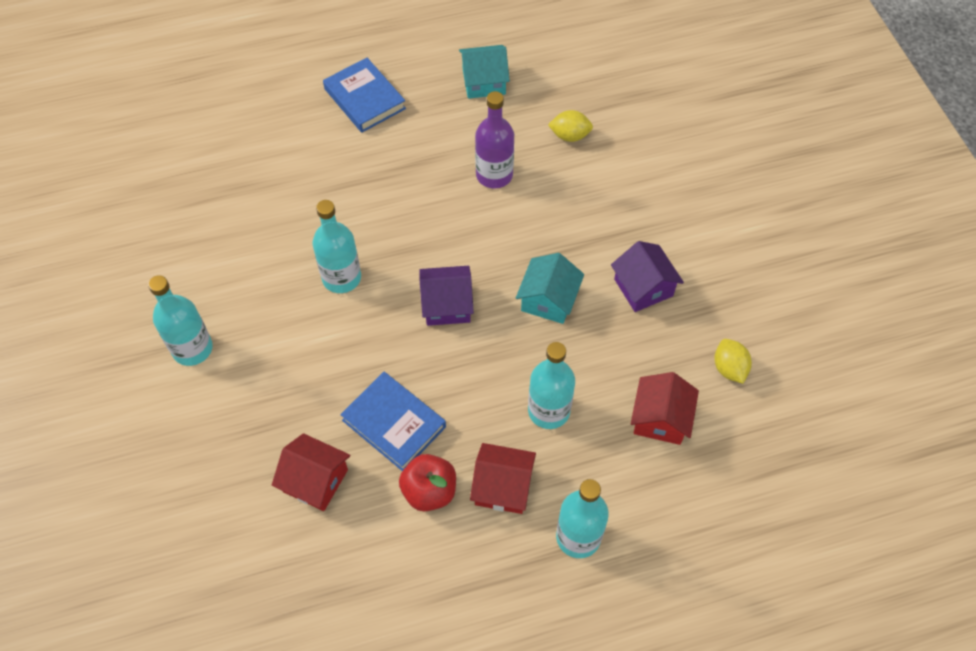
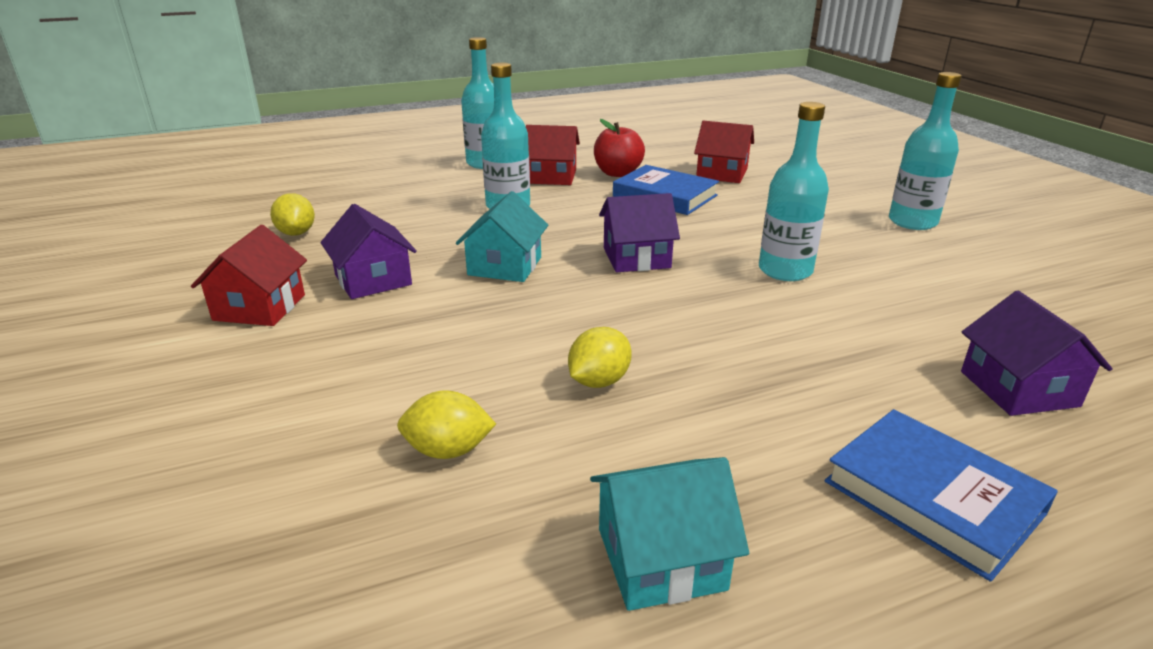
camera: 175 degrees right, 30 degrees down
purple bottle [475,91,514,188] -> yellow lemon [568,327,632,388]
red house [631,372,699,445] -> red house moved to [191,225,307,326]
none -> purple house [961,291,1112,416]

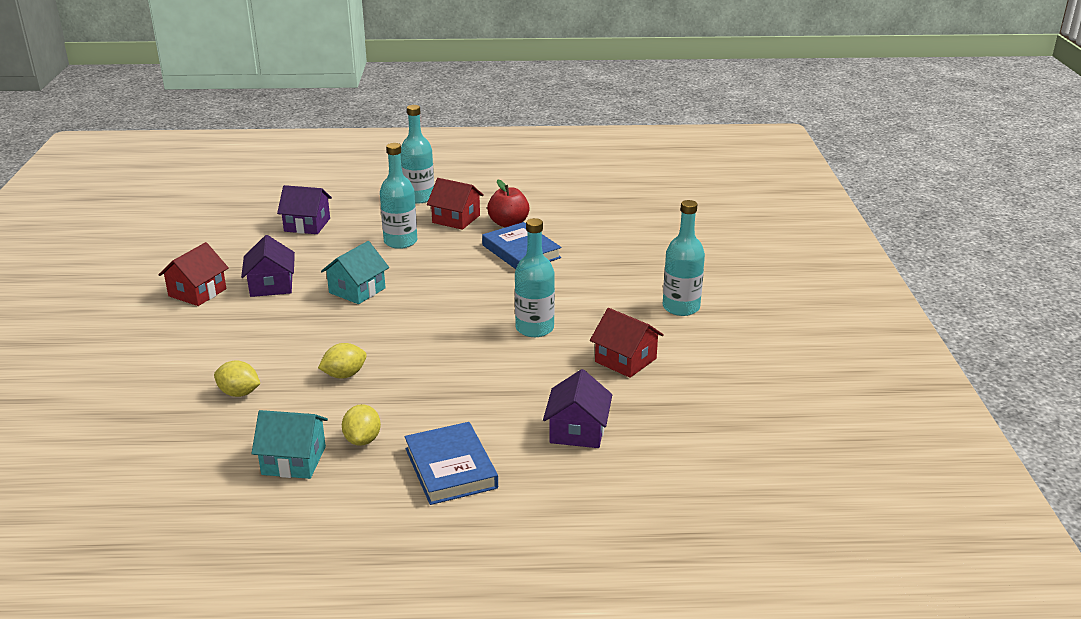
camera: 20 degrees right, 0 degrees up
yellow lemon [270,193,315,236] -> yellow lemon moved to [342,404,381,446]
purple house [599,193,680,272] -> purple house moved to [277,185,332,234]
red house [694,121,754,183] -> red house moved to [590,308,664,378]

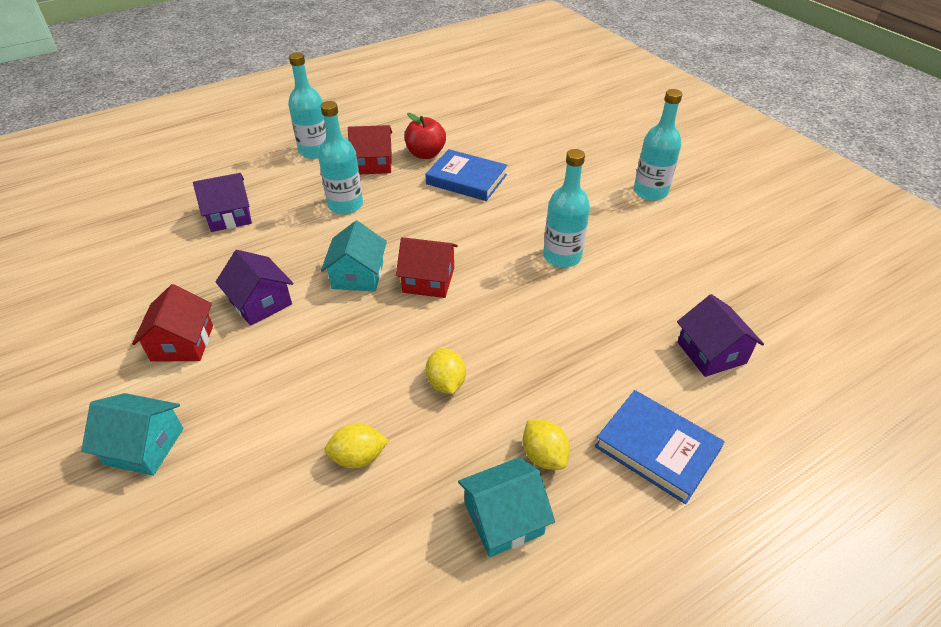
camera: 30 degrees left, 15 degrees up
yellow lemon [318,343,367,379] -> yellow lemon turned 45 degrees counterclockwise [426,348,466,394]
red house [590,308,664,378] -> red house moved to [396,237,458,298]
none -> turquoise house [81,393,183,476]

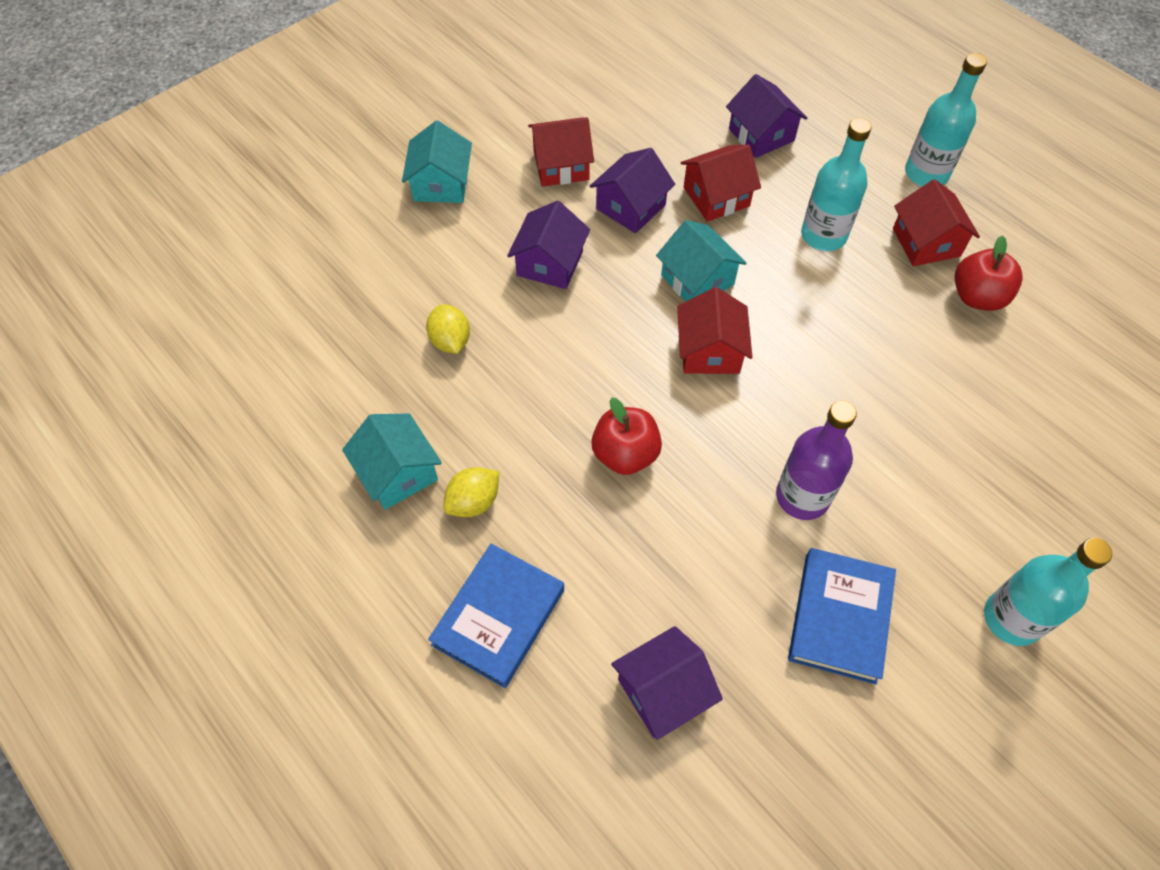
camera: 80 degrees right, 15 degrees up
turquoise house [321,221,387,292] -> turquoise house turned 60 degrees clockwise [656,220,747,301]
blue book [426,149,507,201] -> blue book moved to [788,548,896,685]
yellow lemon [426,348,466,394] -> none
turquoise bottle [543,149,590,268] -> purple bottle [776,401,857,520]
none -> purple house [507,201,590,289]
none -> red apple [591,397,662,475]
none -> red house [680,145,761,222]

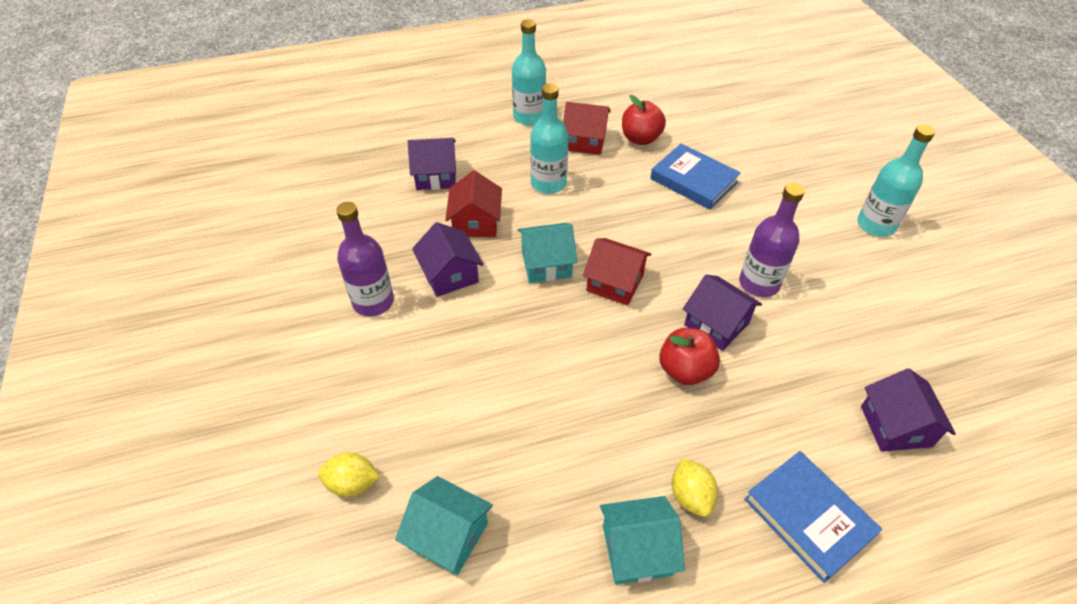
camera: 65 degrees left, 10 degrees down
turquoise house [402,120,472,203] -> turquoise house moved to [395,476,493,575]
yellow lemon [426,304,470,354] -> yellow lemon moved to [318,452,380,497]
purple house [507,201,590,289] -> purple house moved to [683,275,762,351]
red house [528,117,594,187] -> purple bottle [336,202,394,316]
blue book [788,548,896,685] -> blue book moved to [650,143,741,210]

